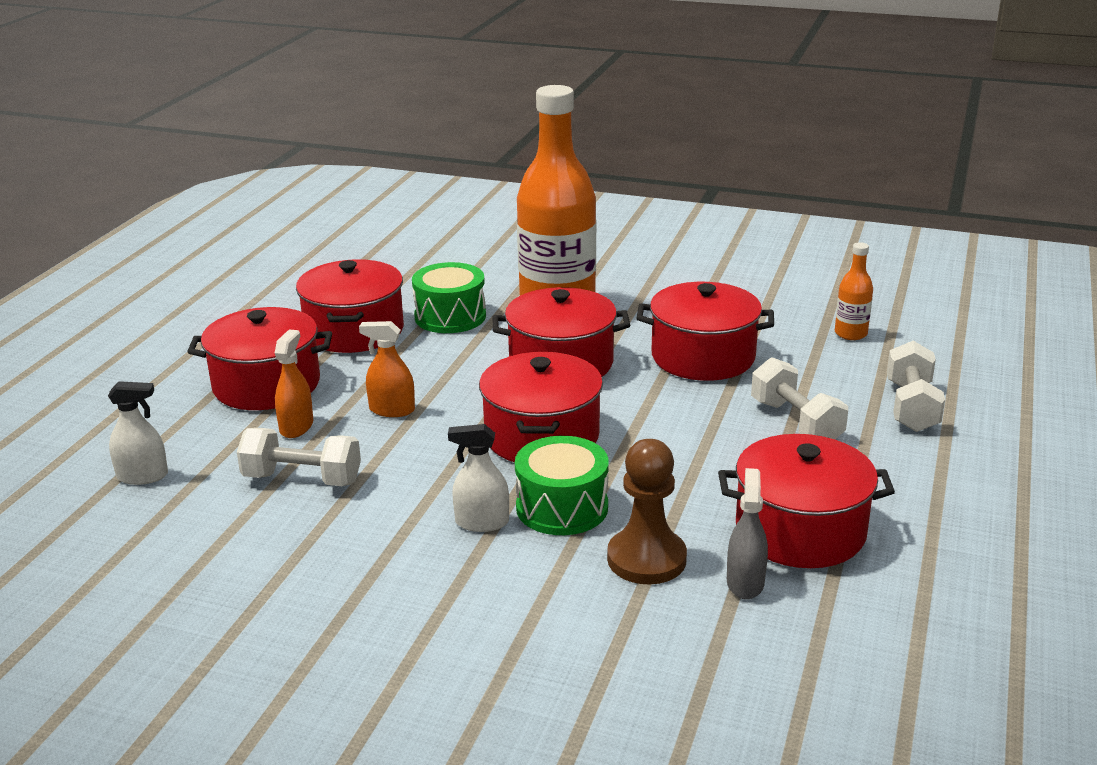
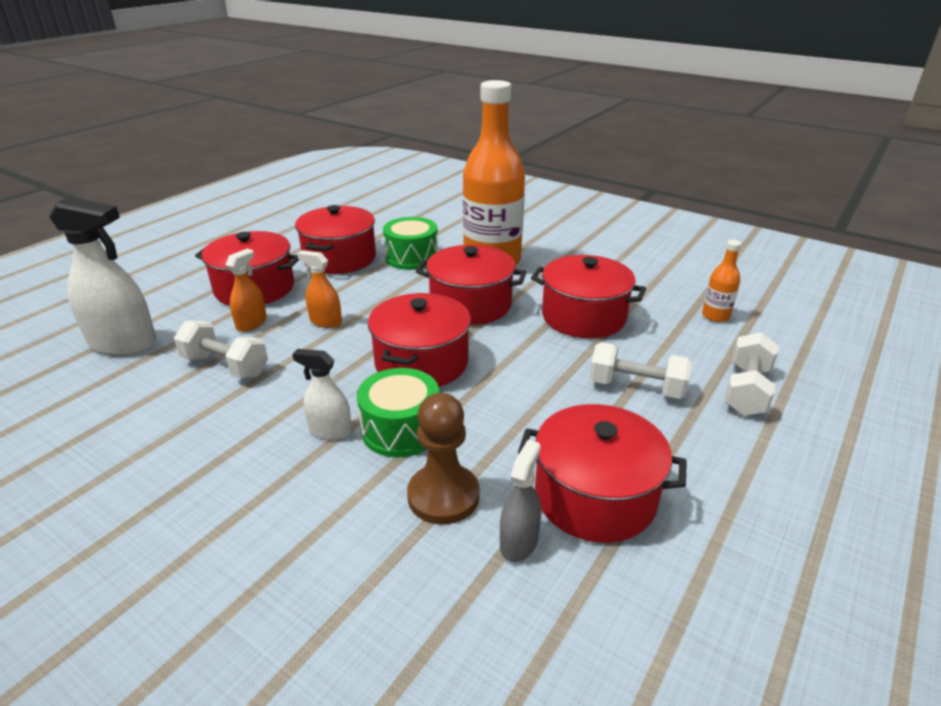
camera: 15 degrees right, 5 degrees up
white spray bottle [108,381,168,485] -> white spray bottle [49,197,157,356], size x1.87
white dumbbell [751,357,848,439] -> white dumbbell turned 60 degrees counterclockwise [589,342,692,399]

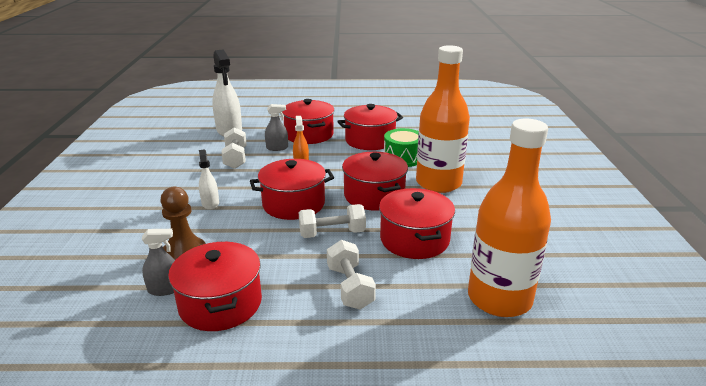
camera: 55 degrees right, 5 degrees down
orange spray bottle [225,249,267,332] -> grey spray bottle [265,104,288,151]
green drum [357,368,439,458] -> none
orange bottle [702,240,741,322] -> orange bottle [468,119,551,317], size x2.42
white dumbbell [724,332,779,416] -> white dumbbell moved to [299,204,366,238]

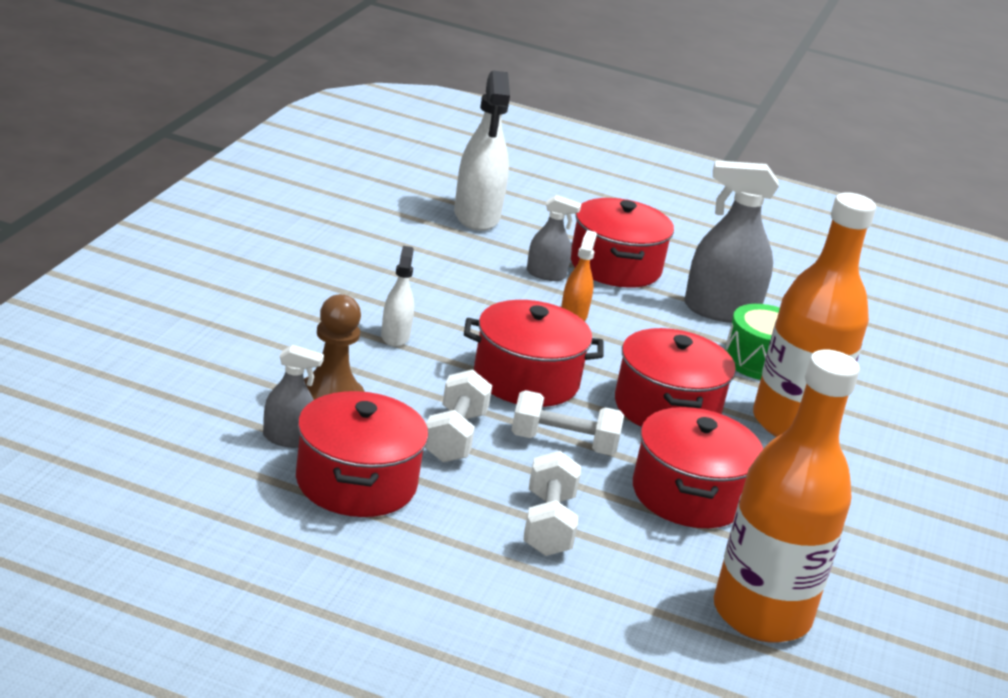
camera: 15 degrees right, 0 degrees up
white dumbbell [221,127,247,169] -> white dumbbell moved to [425,369,492,463]
red pot [337,104,403,150] -> grey spray bottle [684,160,779,323]

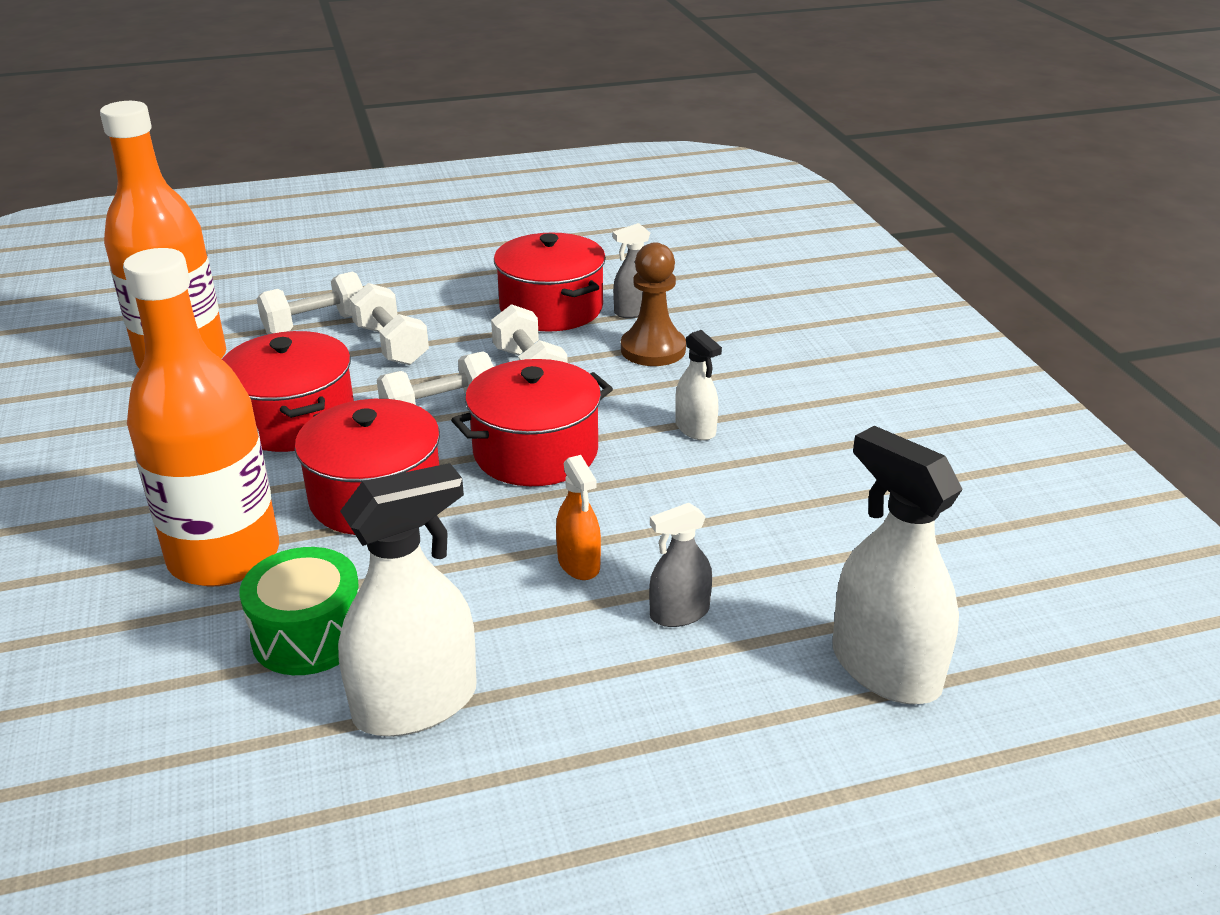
camera: 150 degrees right, 5 degrees up
red pot [571,198,674,288] -> none
grey spray bottle [684,160,779,323] -> white spray bottle [338,463,477,737]
none -> white dumbbell [256,271,363,334]

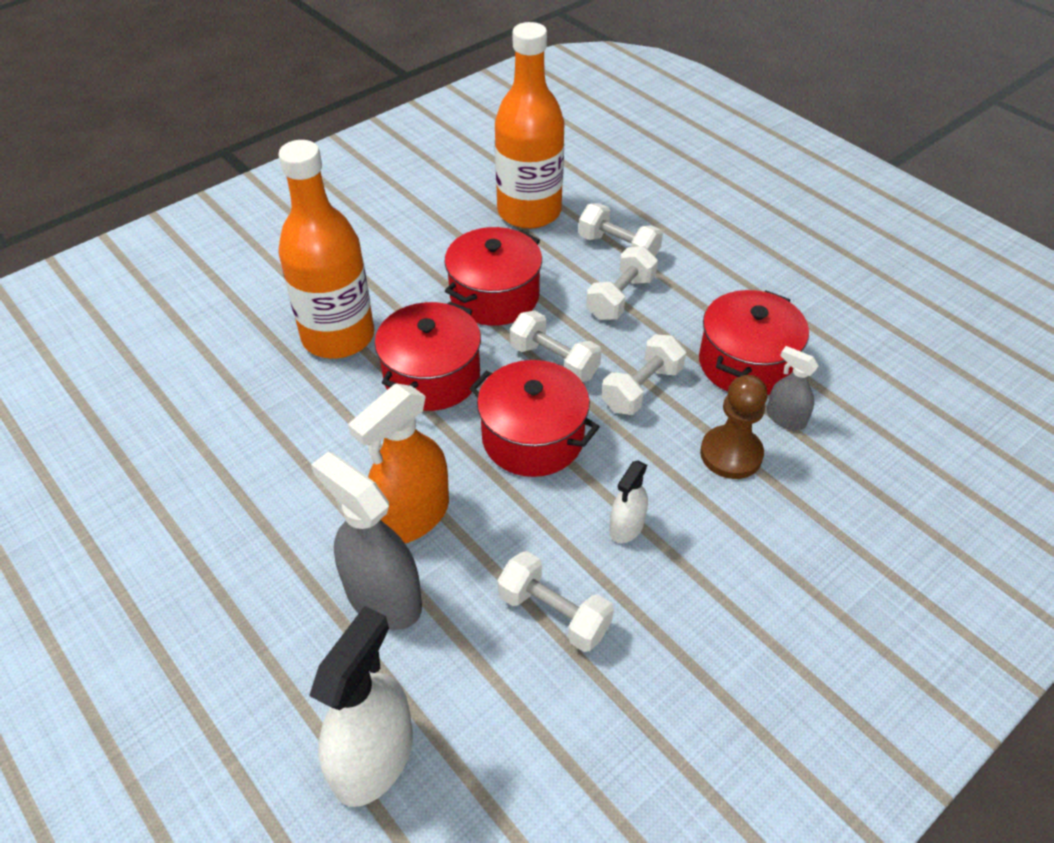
camera: 65 degrees right, 15 degrees up
green drum [239,547,359,675] -> none
white spray bottle [338,463,477,737] -> none
orange spray bottle [556,455,601,580] -> orange spray bottle [348,384,449,543], size x1.87
grey spray bottle [649,503,712,627] -> grey spray bottle [311,452,422,630], size x1.87
none -> white dumbbell [498,551,614,652]

